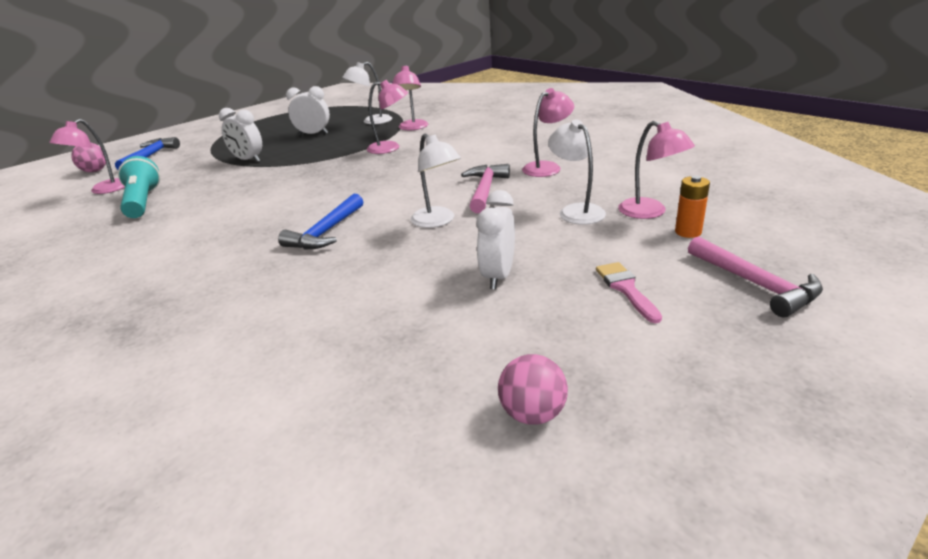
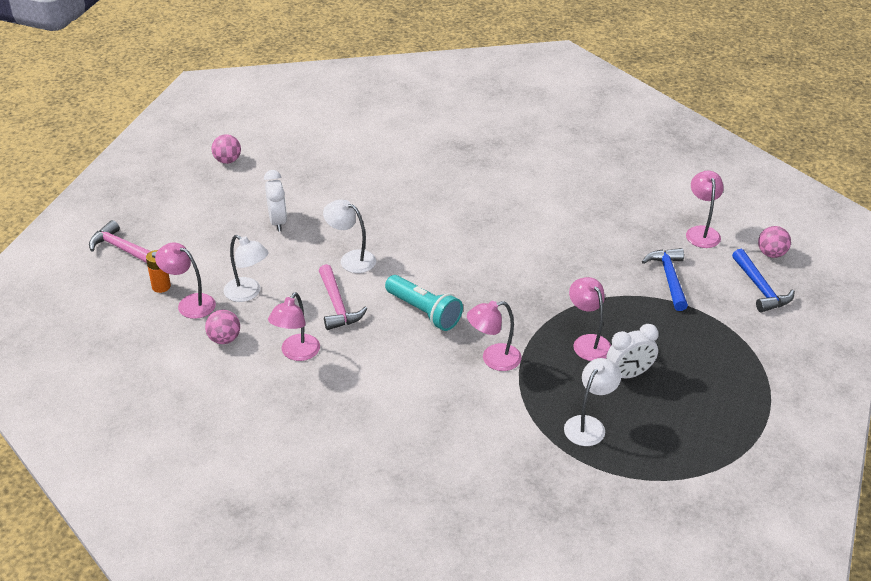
camera: 150 degrees right, 10 degrees up
turquoise flashlight [118,156,160,218] -> turquoise flashlight moved to [385,275,463,331]
white clock [219,108,262,162] -> none
blue hammer [278,194,363,250] -> blue hammer moved to [642,248,688,311]
pink lamp [392,65,428,130] -> pink lamp moved to [569,277,611,361]
pink brush [596,262,662,323] -> none
none -> pink ball [205,310,240,344]

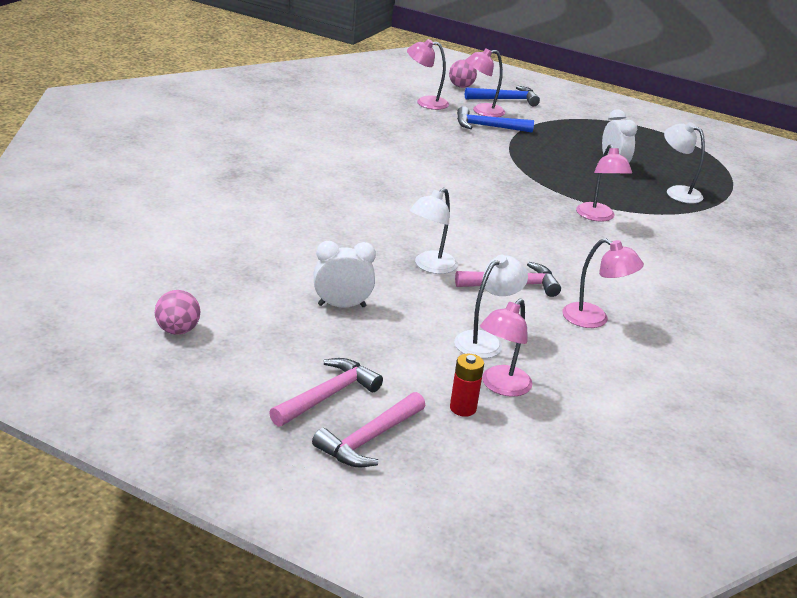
camera: 85 degrees left, 10 degrees down
orange battery [146,250,171,293] -> red battery [450,354,484,417]
pink ball [205,310,240,344] -> none
turquoise flashlight [385,275,463,331] -> none
pink lamp [569,277,611,361] -> pink lamp moved to [465,48,505,117]
none -> pink hammer [269,358,383,427]

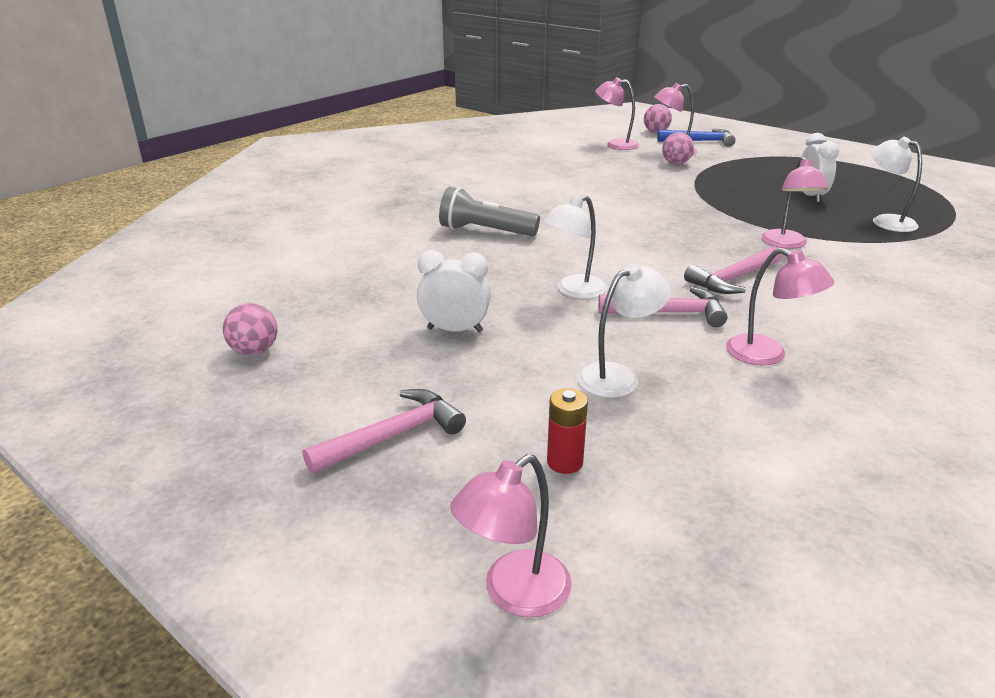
camera: 15 degrees right, 0 degrees up
pink hammer [312,392,426,467] -> pink hammer moved to [684,246,781,294]
blue hammer [457,106,534,133] -> pink ball [662,132,694,164]
pink lamp [480,299,533,397] -> pink lamp moved to [450,454,572,618]
none -> grey flashlight [439,187,540,236]

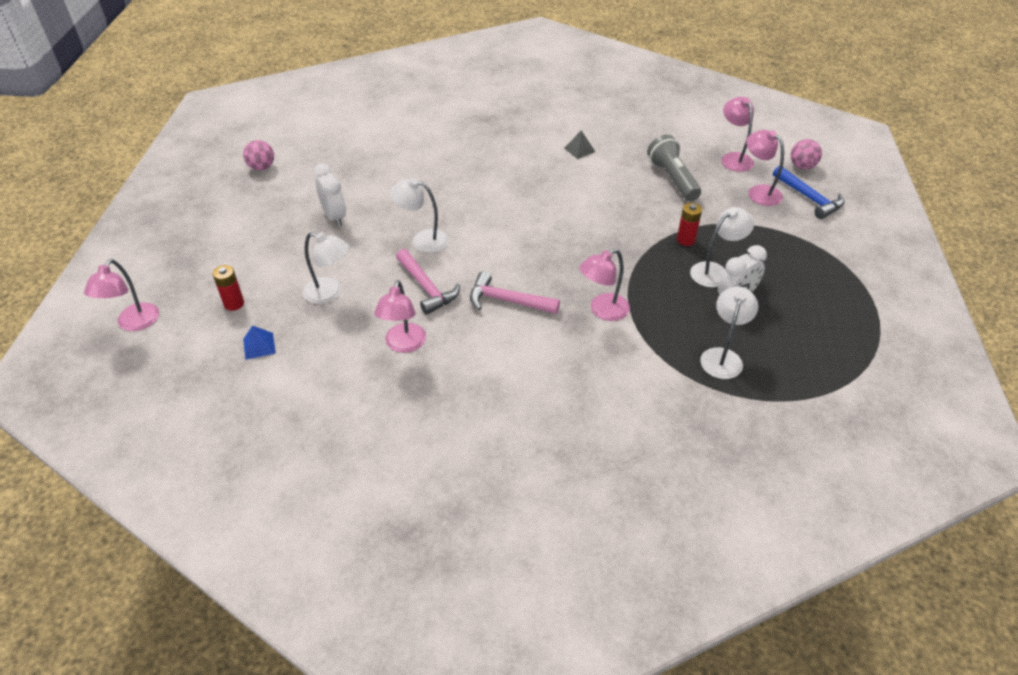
camera: 55 degrees right, 15 degrees up
pink hammer [303,389,466,473] -> none
grey flashlight [439,187,540,236] -> grey flashlight moved to [647,135,701,201]
pink lamp [450,454,572,618] -> pink lamp turned 90 degrees counterclockwise [84,259,159,331]
pink ball [662,132,694,164] -> none
none -> blue pyramid [243,325,276,360]
none -> grey pyramid [564,130,595,159]
none -> red battery [677,203,702,246]
none -> white lamp [690,207,754,287]

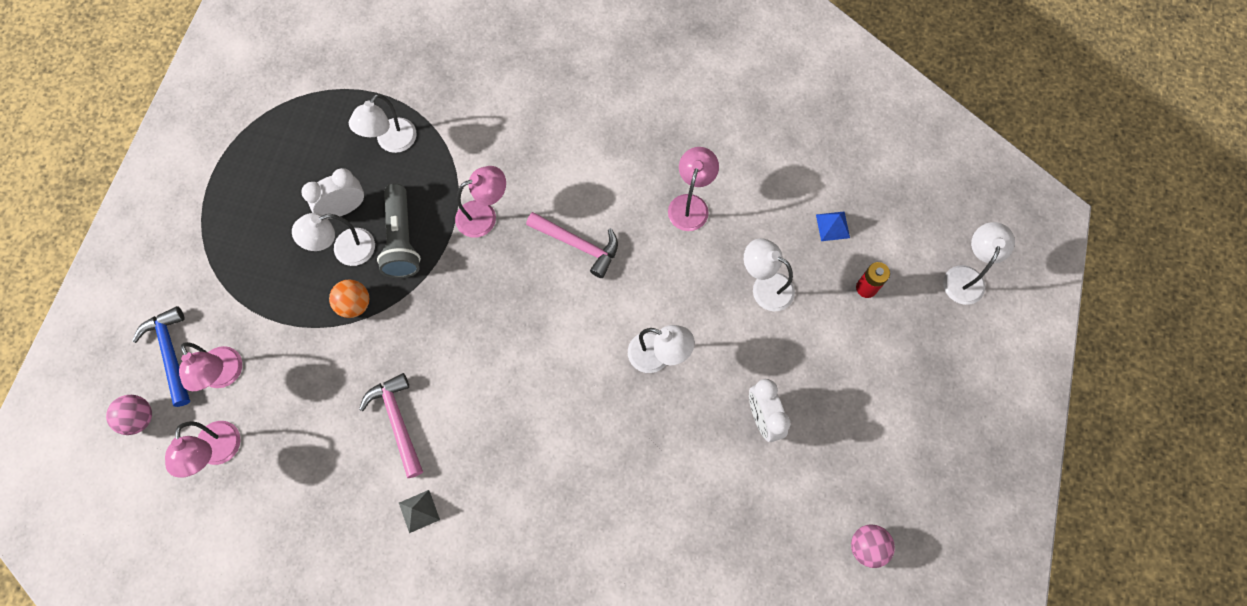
camera: 170 degrees left, 25 degrees up
pink lamp [84,259,159,331] -> white lamp [943,222,1015,305]
pink hammer [396,249,460,315] -> pink hammer moved to [359,373,423,478]
grey flashlight [647,135,701,201] -> grey flashlight moved to [377,184,421,278]
red battery [677,203,702,246] -> orange ball [329,279,369,318]

